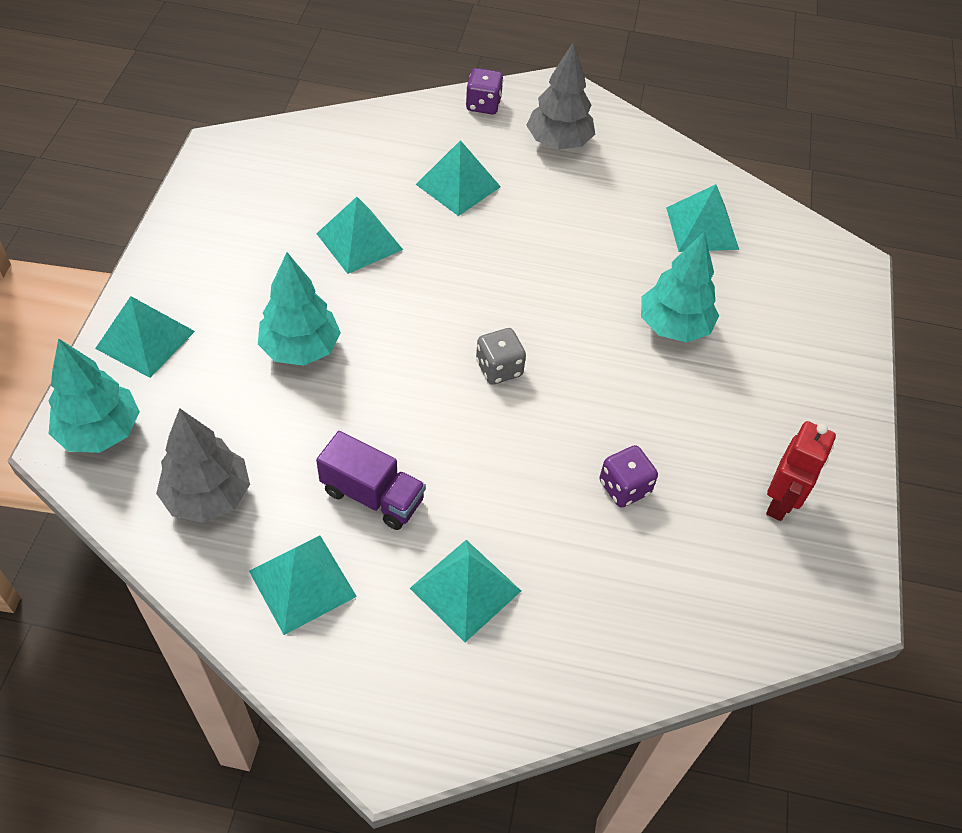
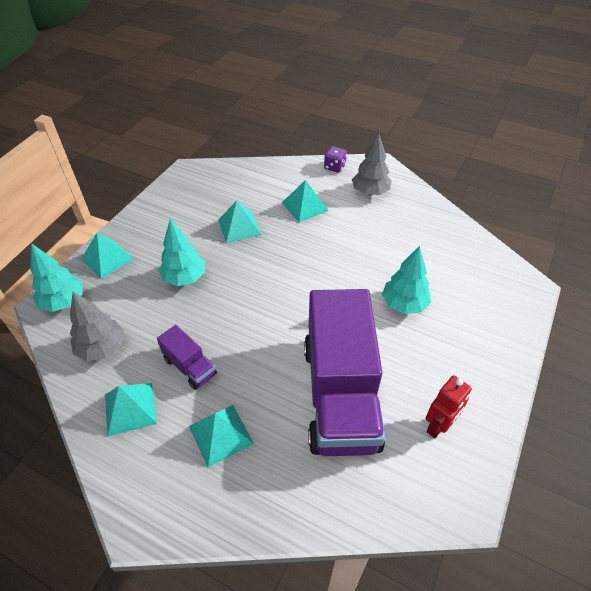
camera: 20 degrees right, 5 degrees down
grey dice [476,328,526,385] -> none
purple dice [599,445,658,508] -> purple truck [304,289,385,456]
turquoise pyramid [666,184,739,252] -> none

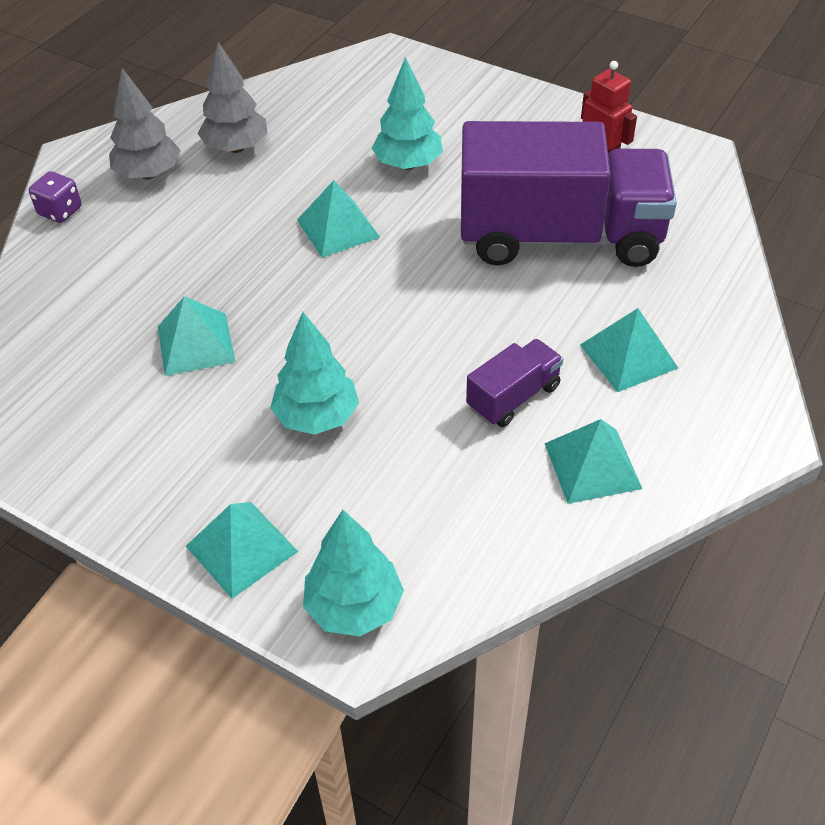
camera: 85 degrees left, 0 degrees up
grey tree [70,292,124,361] -> grey tree moved to [197,42,267,153]
turquoise pyramid [282,180,329,222] -> turquoise pyramid moved to [297,180,380,257]

